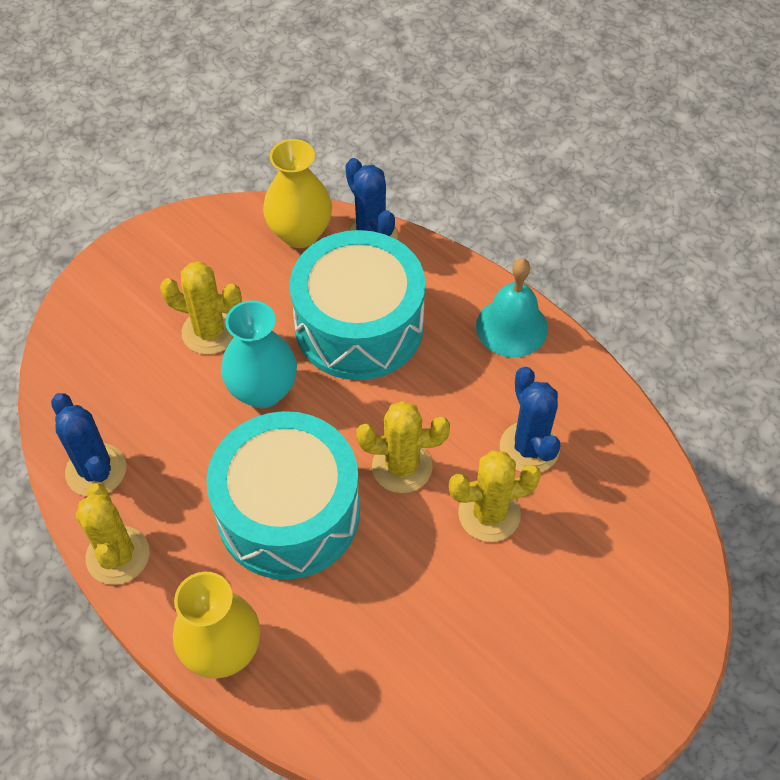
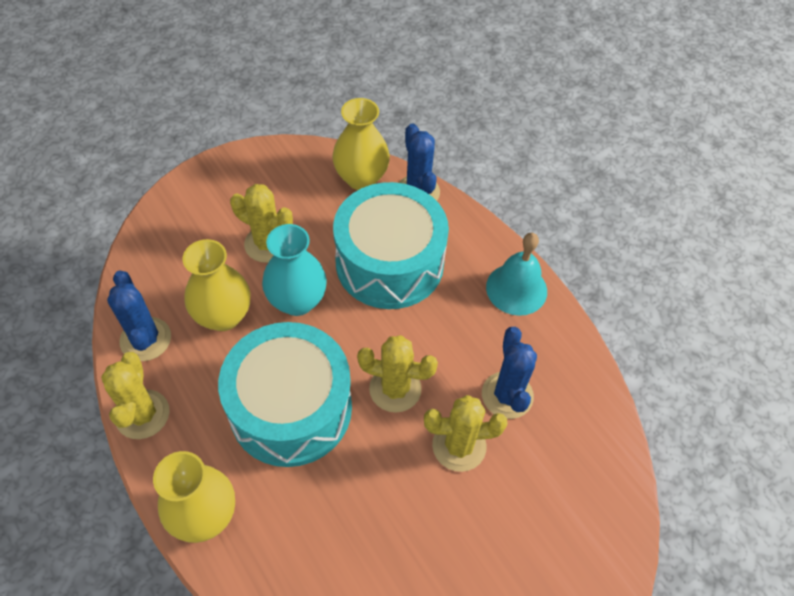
camera: 10 degrees right, 0 degrees up
none -> yellow vase [182,239,250,331]

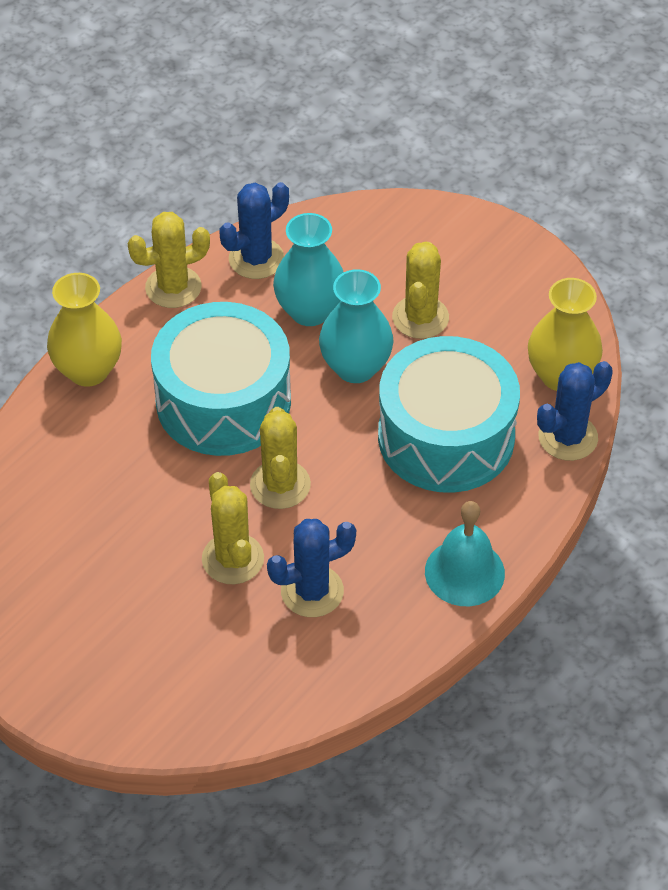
camera: 75 degrees right, 5 degrees down
yellow vase [182,239,250,331] -> turquoise vase [273,213,343,326]

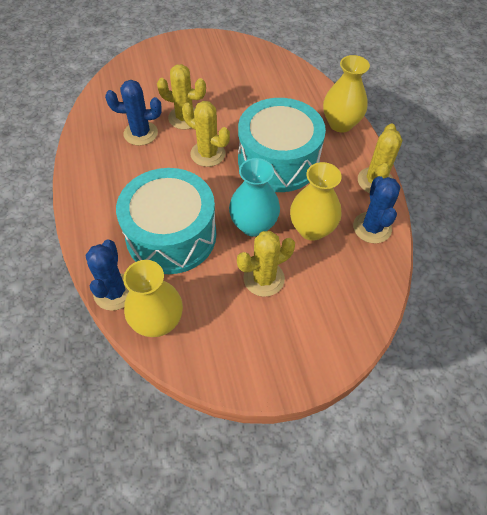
camera: 125 degrees right, 5 degrees up
blue cactus [267,519,356,617] -> blue cactus turned 75 degrees clockwise [105,80,162,146]
turquoise vase [273,213,343,326] -> yellow vase [290,162,342,241]
yellow cactus [392,242,449,339] -> yellow cactus turned 75 degrees counterclockwise [237,231,295,297]
turquoise bell [425,501,505,606] -> none

